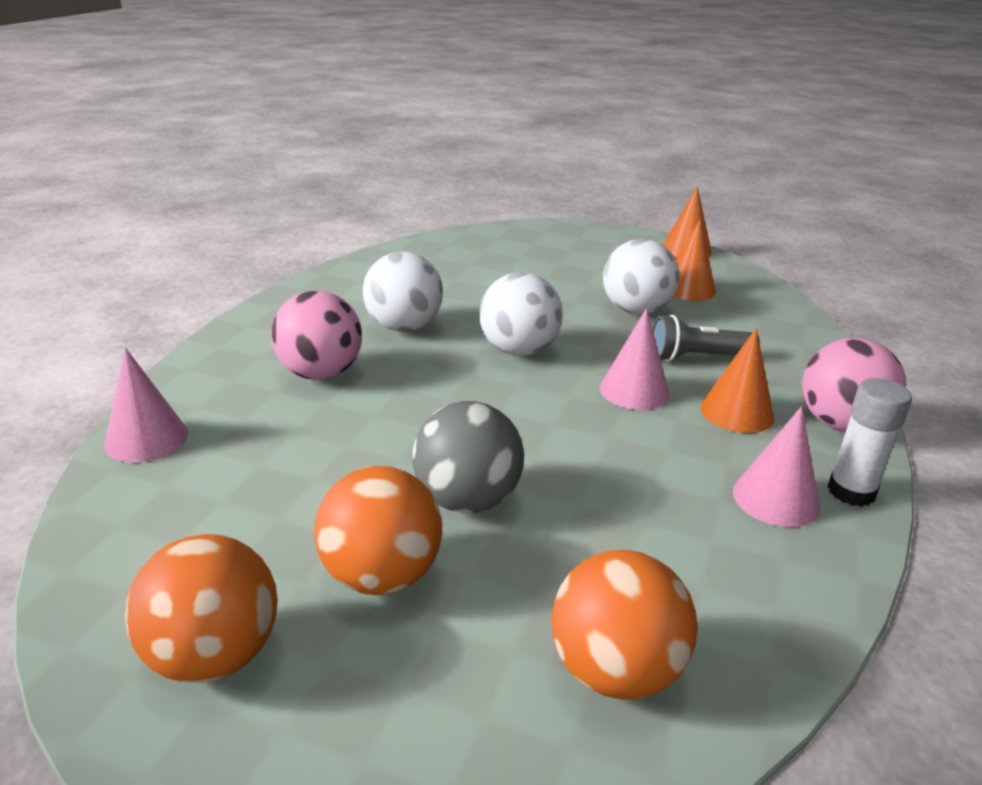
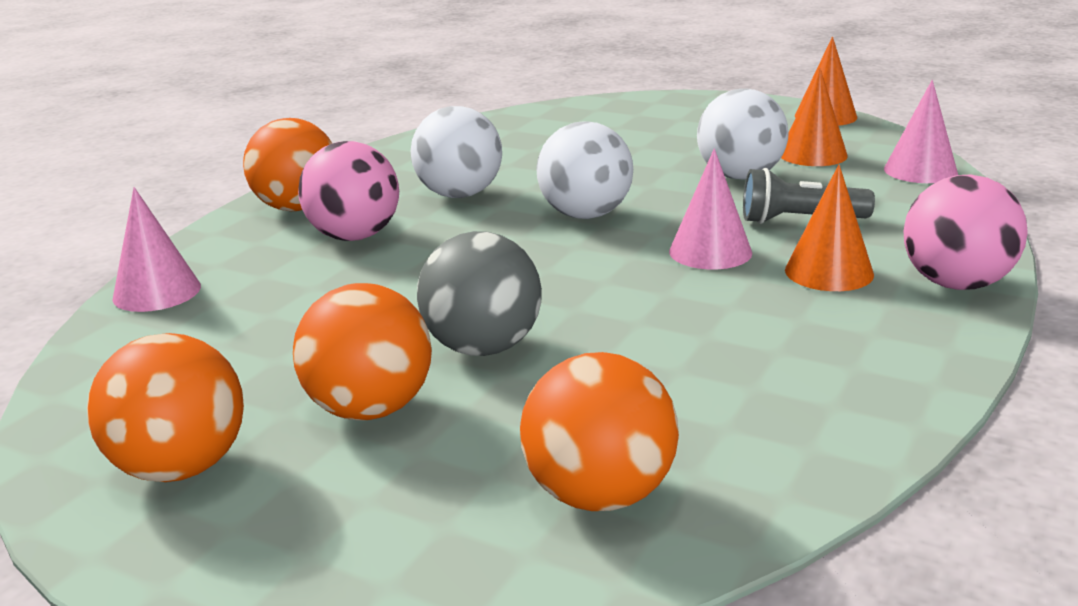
camera: 10 degrees right, 5 degrees down
pink cone [733,406,820,527] -> pink cone moved to [884,80,958,183]
white glue stick [827,378,912,507] -> none
none -> orange ball [243,118,332,211]

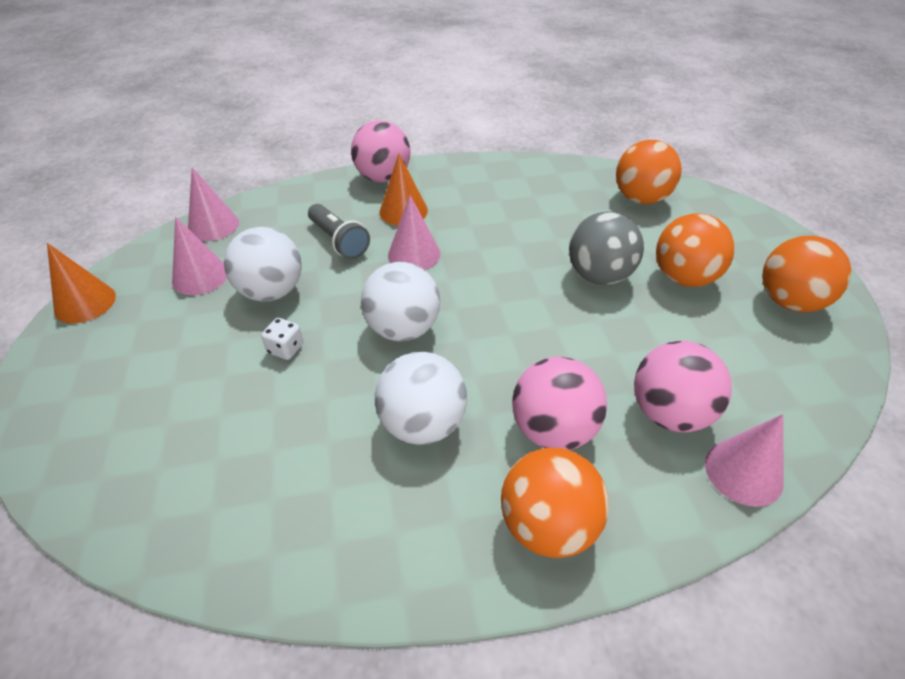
camera: 130 degrees left, 20 degrees up
orange cone [781,68,848,166] -> pink cone [172,217,227,295]
none -> white dice [261,318,304,360]
none -> pink ball [634,341,732,432]

